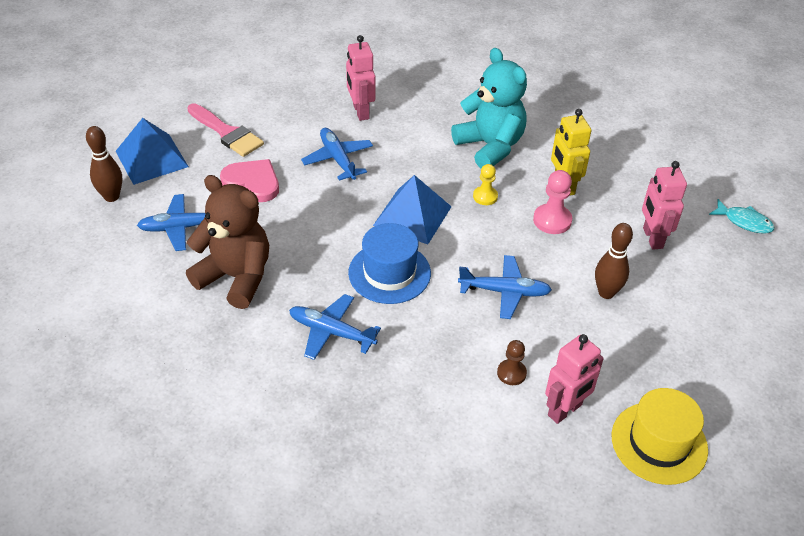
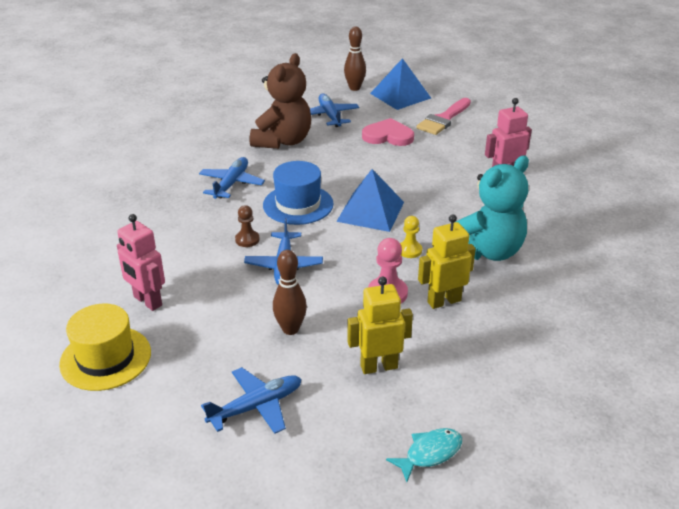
camera: 85 degrees right, 10 degrees down
pink heart [220,159,279,202] -> pink heart turned 105 degrees counterclockwise [362,118,414,146]
blue plane [301,128,373,180] -> blue plane moved to [201,367,301,434]
brown pawn [497,340,527,385] -> brown pawn moved to [235,205,260,247]
pink robot [642,161,687,249] -> yellow robot [347,276,413,374]
turquoise fish [709,199,774,234] -> turquoise fish turned 150 degrees counterclockwise [386,428,462,482]

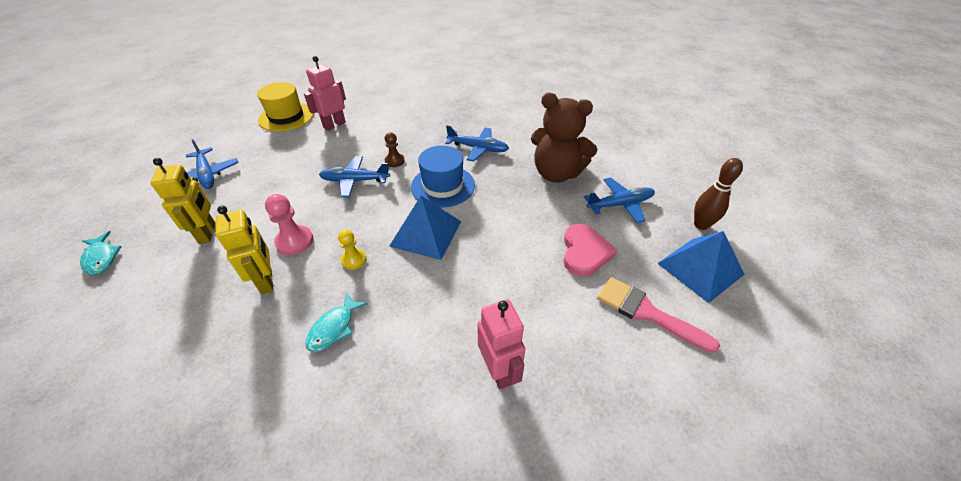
camera: 90 degrees right, 10 degrees up
brown bowling pin [273,250,307,335] -> none
turquoise teddy bear [456,156,529,261] -> turquoise fish [305,293,368,352]

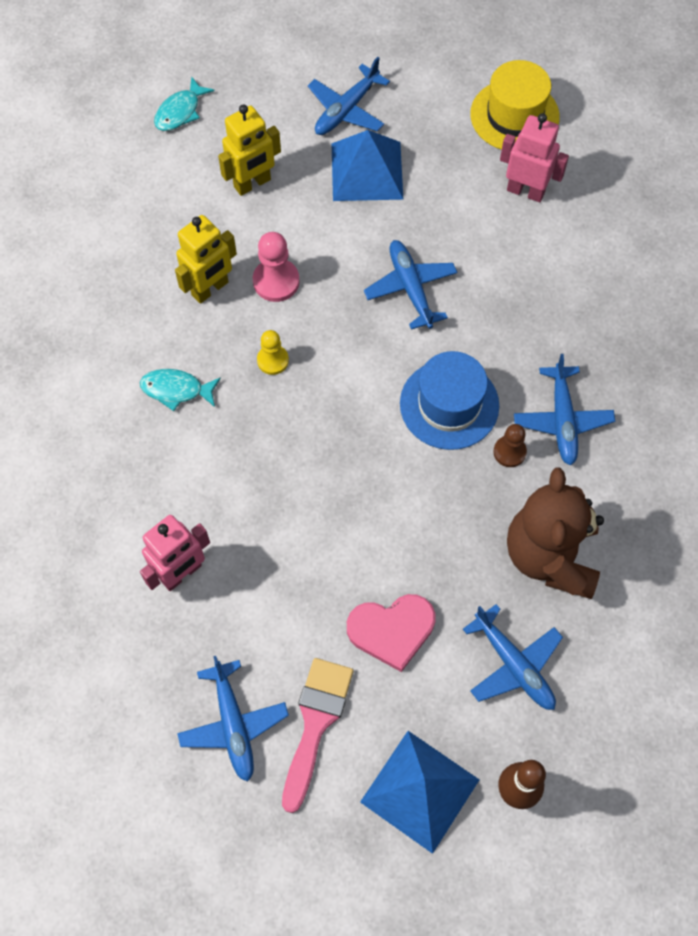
camera: 70 degrees right, 20 degrees up
brown pawn [385,132,405,167] -> brown pawn moved to [493,424,527,467]
blue pyramid [389,196,461,260] -> blue pyramid moved to [332,130,403,201]
none -> blue plane [177,656,289,782]

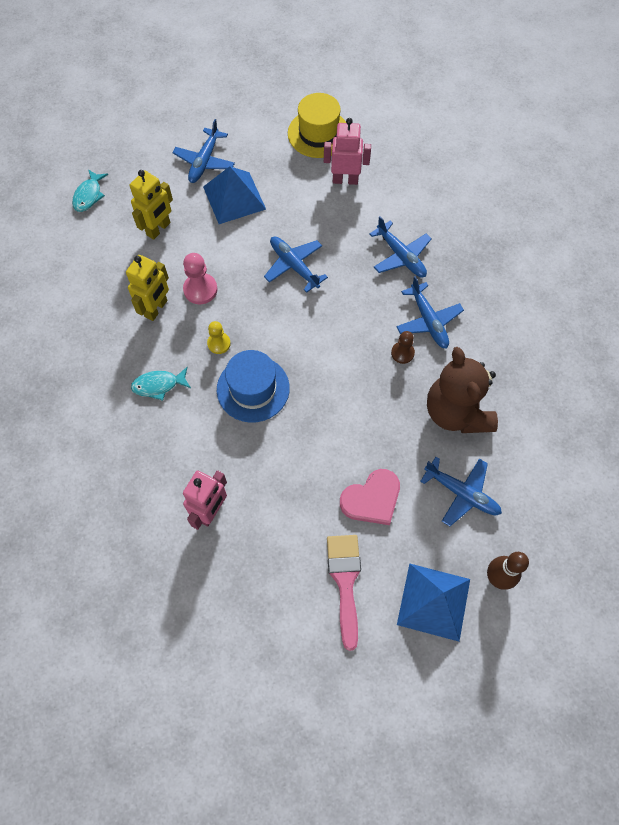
camera: 20 degrees left, 0 degrees up
blue plane [177,656,289,782] -> blue plane moved to [369,216,431,277]
blue hat [400,351,499,450] -> blue hat moved to [217,350,290,422]

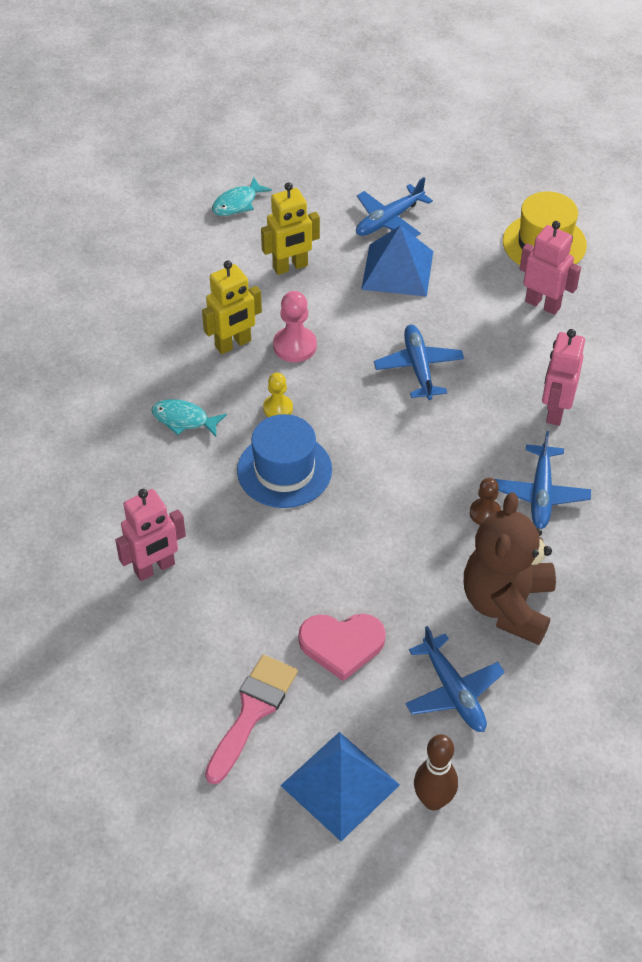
camera: 30 degrees right, 15 degrees down
blue plane [369,216,431,277] -> pink robot [542,329,585,426]

